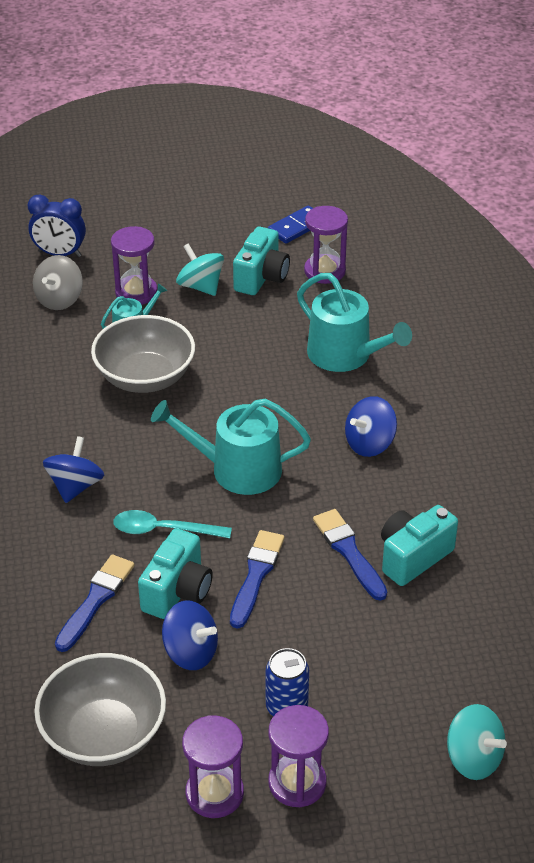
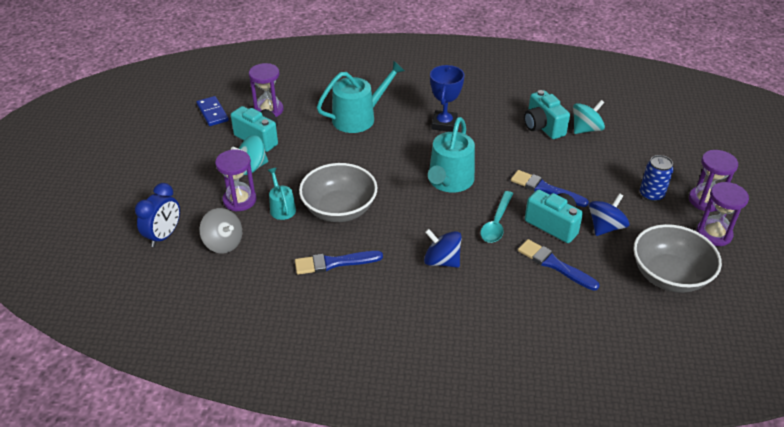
camera: 75 degrees left, 0 degrees up
blue brush [313,509,387,601] -> blue brush moved to [295,251,383,275]
blue spinning top [345,396,397,457] -> blue trophy [430,65,465,132]
turquoise spinning top [447,704,507,780] -> turquoise spinning top moved to [573,100,605,134]

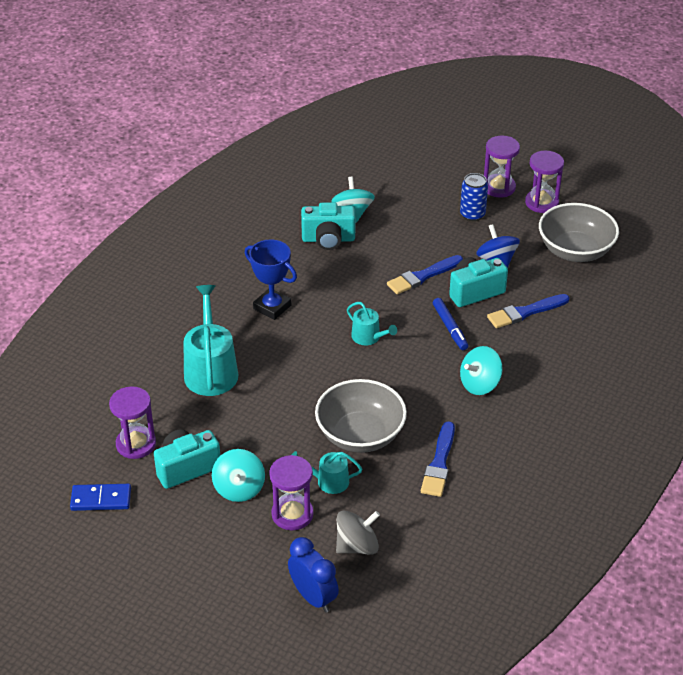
camera: 65 degrees left, 0 degrees up
blue spinning top [424,229,462,268] -> turquoise spinning top [460,346,503,395]
turquoise watering can [428,117,475,193] -> turquoise watering can [347,302,397,345], size x0.54
turquoise spoon [480,191,513,243] -> blue marker [433,298,468,350]

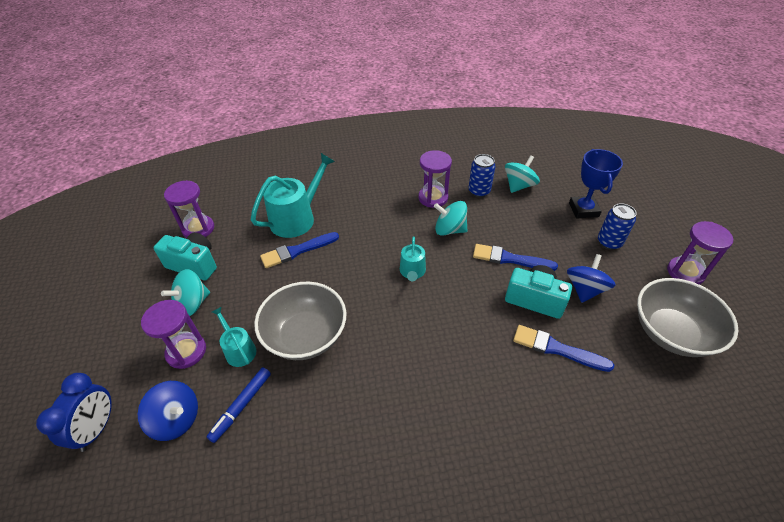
camera: 50 degrees right, 5 degrees up
blue domino [70,484,131,511] -> none
blue trophy [245,239,297,320] -> blue trophy moved to [569,149,623,218]
turquoise camera [301,202,355,250] -> blue can [468,154,495,197]
grey spinning top [336,511,380,554] -> blue spinning top [138,381,198,441]
blue brush [421,421,455,497] -> blue brush moved to [260,232,339,268]
blue marker [433,298,468,350] -> blue marker moved to [207,367,271,443]
turquoise spinning top [460,346,503,395] -> turquoise spinning top moved to [434,201,468,236]
purple hourglass [484,136,520,197] -> purple hourglass moved to [419,150,452,208]

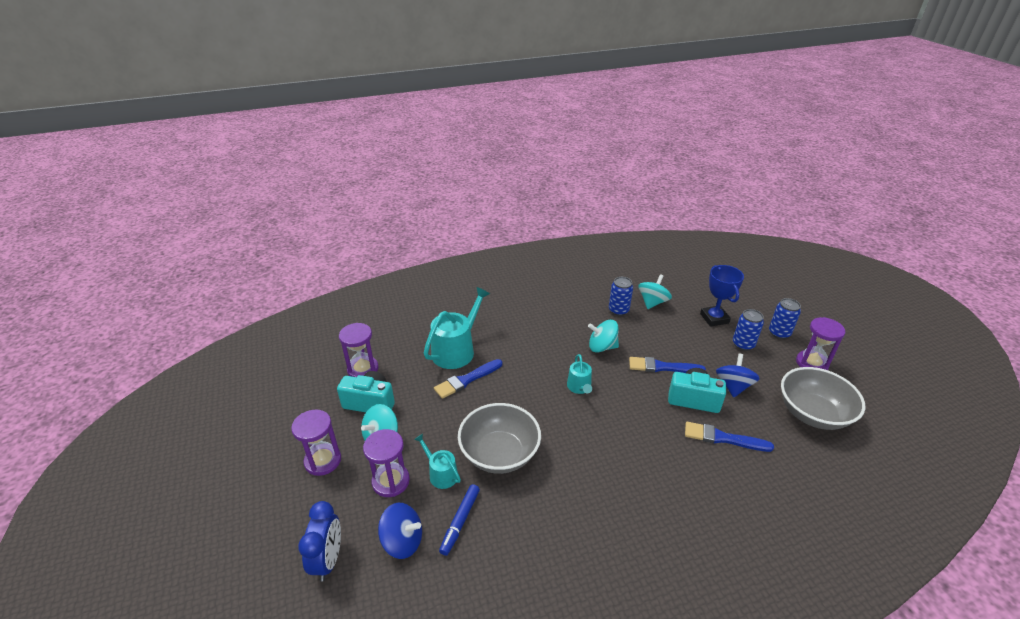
camera: 10 degrees left, 10 degrees down
purple hourglass [419,150,452,208] -> purple hourglass moved to [291,410,341,476]
none -> blue can [769,298,801,339]

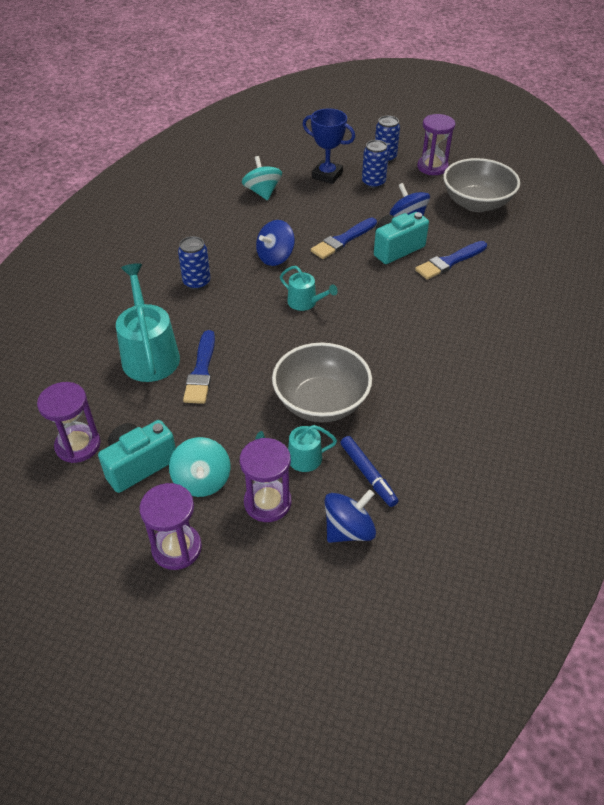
camera: 50 degrees left, 10 degrees up
blue clock [298,501,341,582] -> none
turquoise spinning top [588,320,619,353] -> blue spinning top [256,220,295,266]
blue can [609,277,633,316] -> blue can moved to [178,236,211,290]

